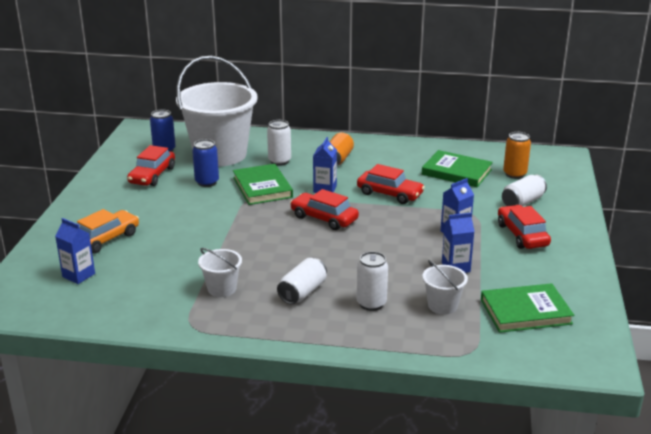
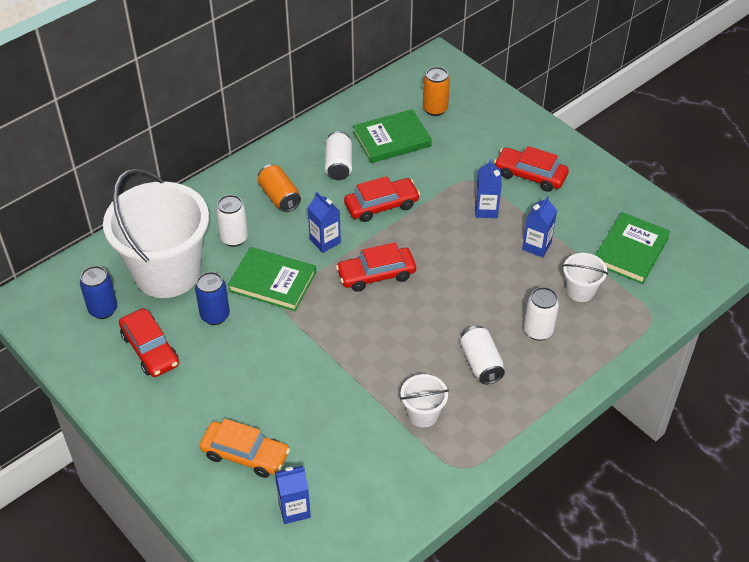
camera: 50 degrees left, 20 degrees up
orange car [77,209,139,254] -> orange car turned 120 degrees clockwise [200,419,290,478]
white can [502,174,547,206] -> white can moved to [325,131,352,180]

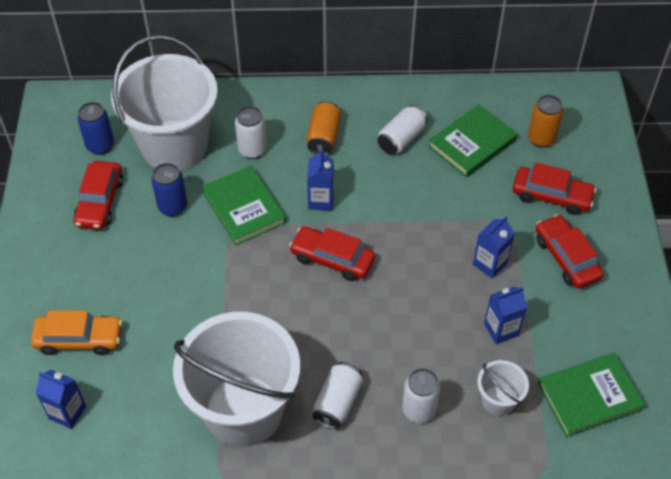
camera: 40 degrees right, 5 degrees up
orange car [200,419,290,478] -> orange car turned 60 degrees counterclockwise [31,311,122,355]
red car [344,176,420,222] -> red car moved to [513,162,597,215]
green book [353,109,432,163] -> green book turned 60 degrees counterclockwise [428,104,517,178]
white bucket [400,374,449,428] -> white bucket [173,312,300,447], size x2.36

